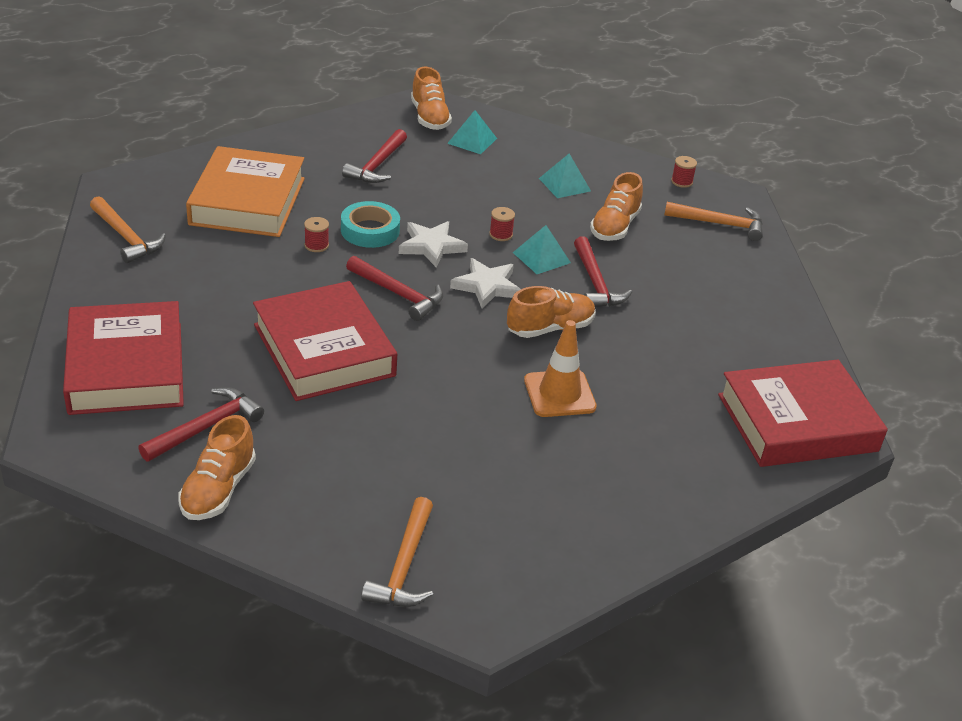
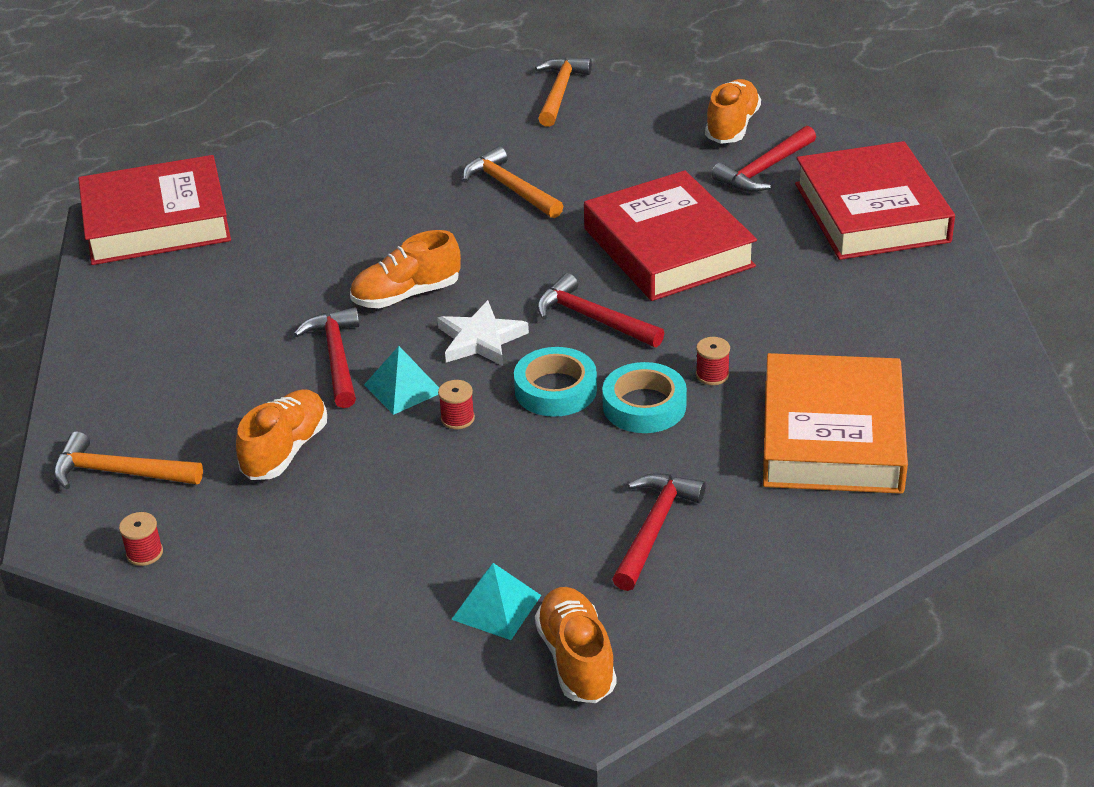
camera: 175 degrees left, 0 degrees up
orange hammer [90,196,166,263] -> orange hammer moved to [463,146,563,218]
white star [399,221,468,268] -> turquoise tape [514,347,597,417]
orange traffic cone [524,320,597,417] -> none
turquoise pyramid [539,154,591,198] -> none

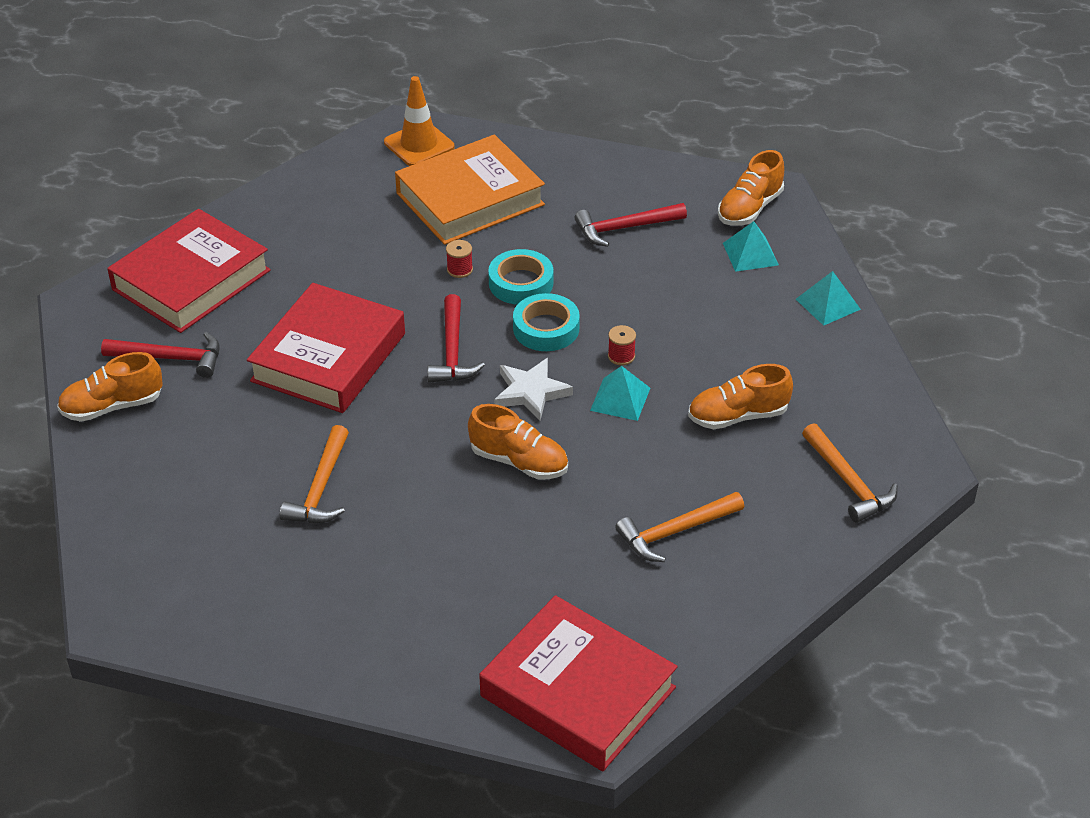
camera: 130 degrees left, 5 degrees up
red spool [119,512,163,566] -> none
red hammer [294,307,360,408] -> none
orange hammer [535,57,592,127] -> orange hammer moved to [615,492,744,562]
none -> orange traffic cone [384,76,454,166]
none -> turquoise pyramid [796,271,861,326]

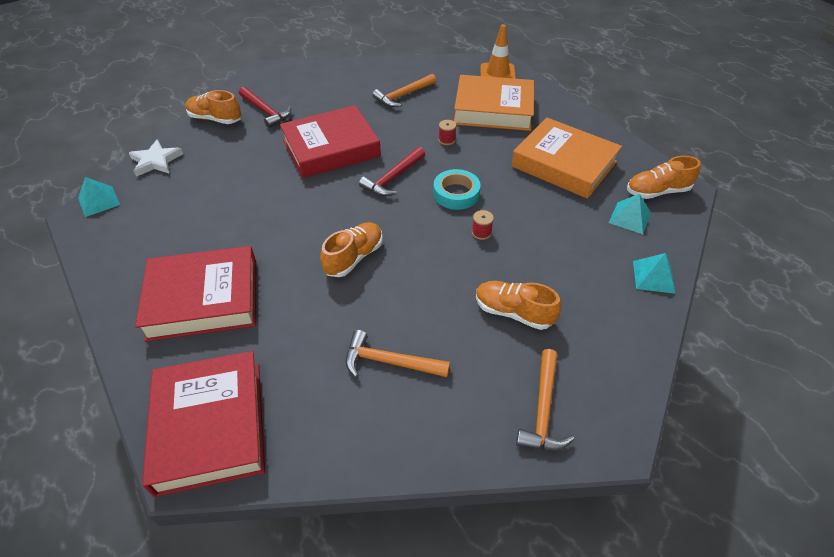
camera: 40 degrees right, 5 degrees up
red book [107,209,271,333] -> red book moved to [135,246,256,342]
orange hammer [280,425,349,523] -> orange hammer moved to [373,74,436,107]
orange shoe [468,404,568,479] -> orange shoe turned 120 degrees counterclockwise [320,222,383,277]
turquoise tape [488,249,553,305] -> none
white star [494,358,573,421] -> white star moved to [129,140,183,177]
red hammer [575,203,687,247] -> orange book [511,117,622,199]
turquoise pyramid [590,366,650,421] -> turquoise pyramid moved to [78,177,120,217]

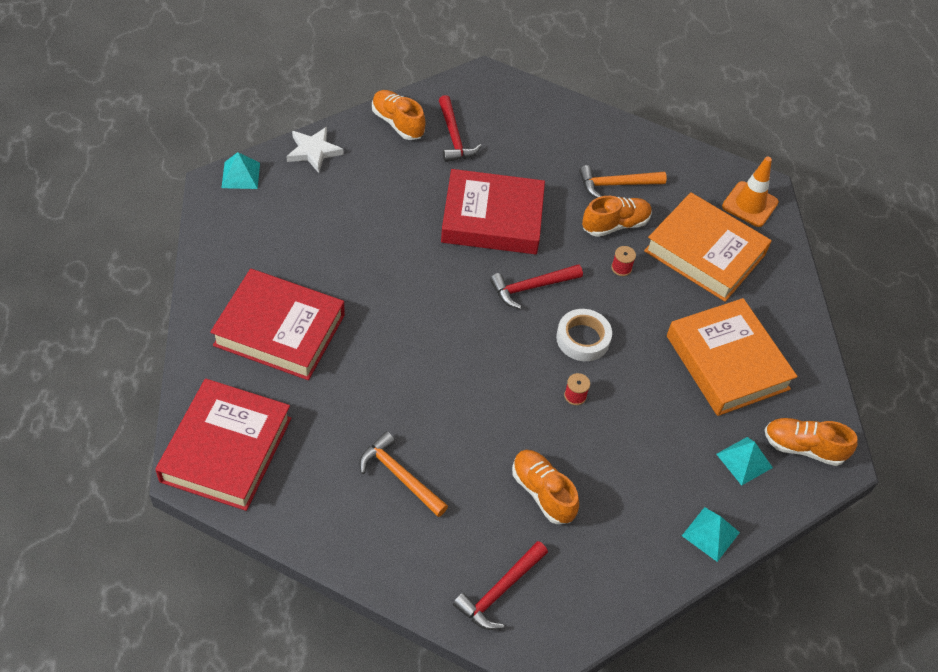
camera: 25 degrees right, 5 degrees up
orange shoe [320,222,383,277] -> orange shoe moved to [582,196,652,237]
turquoise tape [433,169,481,210] -> white tape [556,309,612,361]
orange hammer [516,349,574,451] -> red hammer [453,541,548,630]

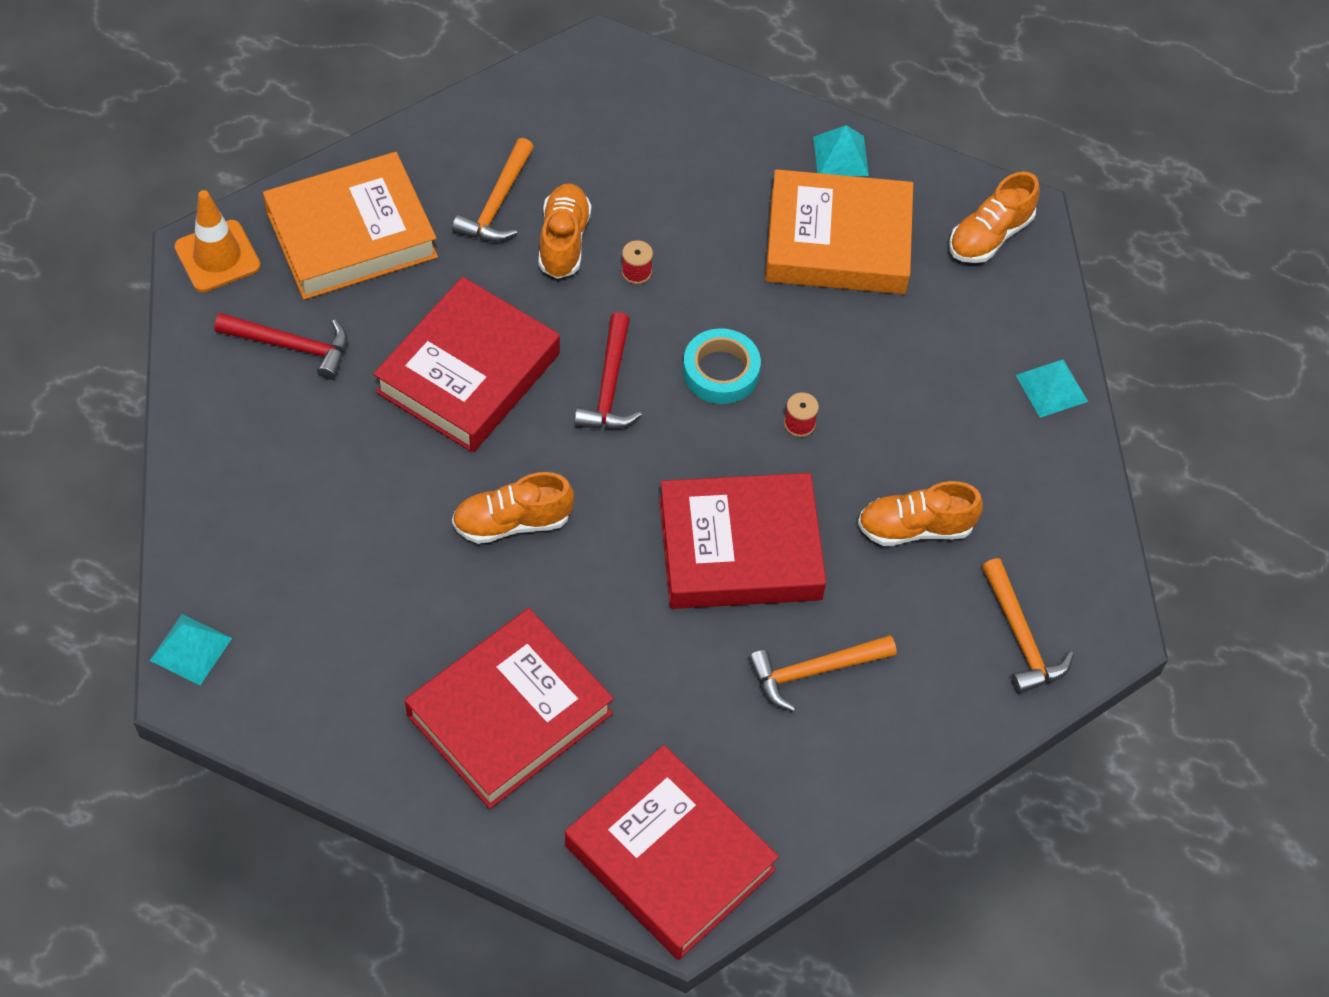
camera: 60 degrees left, 5 degrees up
white star [286,127,344,173] -> none
orange shoe [372,90,425,140] -> orange shoe moved to [452,472,574,544]
red hammer [453,541,548,630] -> orange hammer [982,558,1074,694]
white tape [556,309,612,361] -> turquoise tape [683,328,761,404]
orange book [644,192,772,302] -> orange book moved to [263,152,438,300]
turquoise pyramid [716,437,773,486] -> turquoise pyramid moved to [813,125,869,176]
orange traffic cone [722,157,779,227] -> orange traffic cone moved to [174,190,261,292]
none -> red book [659,473,826,609]

